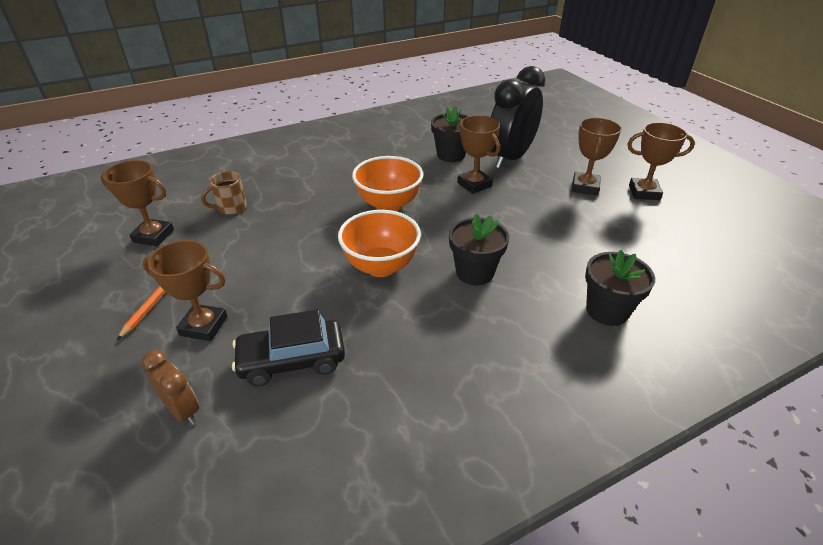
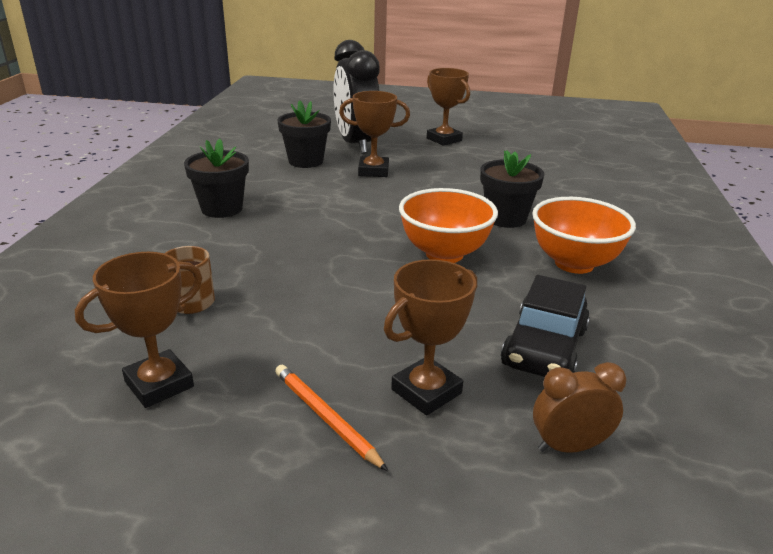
camera: 55 degrees left, 10 degrees down
orange bowl [352,156,423,211] -> orange bowl moved to [532,197,636,274]
black flower pot [585,250,655,326] -> black flower pot moved to [184,138,249,218]
brown trophy [627,122,695,200] -> none

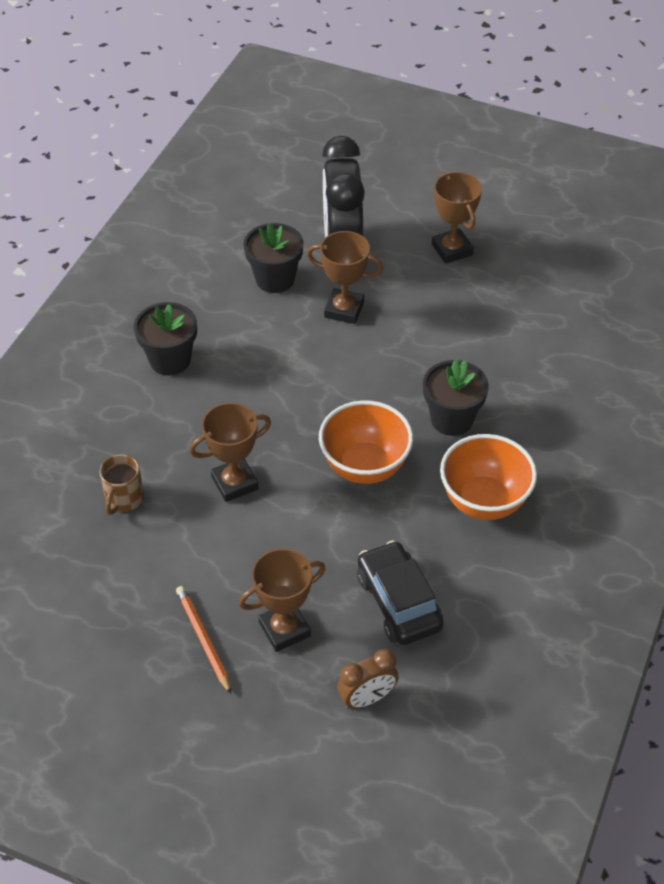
camera: 15 degrees right, 20 degrees up
brown trophy [75,252,202,408] -> brown trophy moved to [190,402,271,502]
black car [501,275,590,377] -> black car turned 120 degrees clockwise [357,540,444,645]
brown clock [533,362,626,453] -> brown clock turned 150 degrees clockwise [337,649,399,709]

